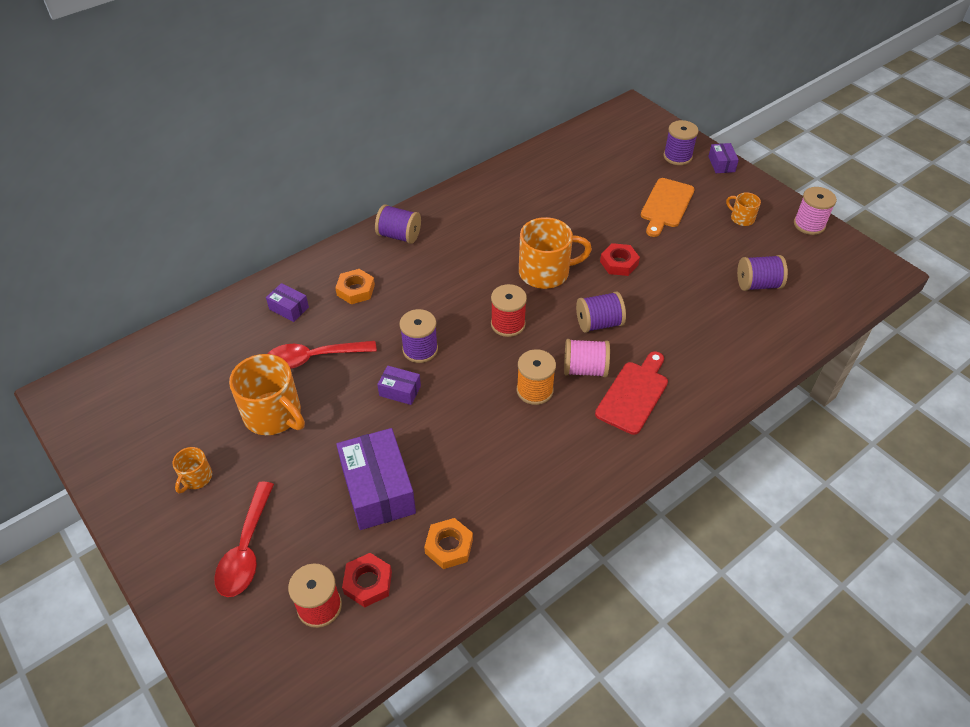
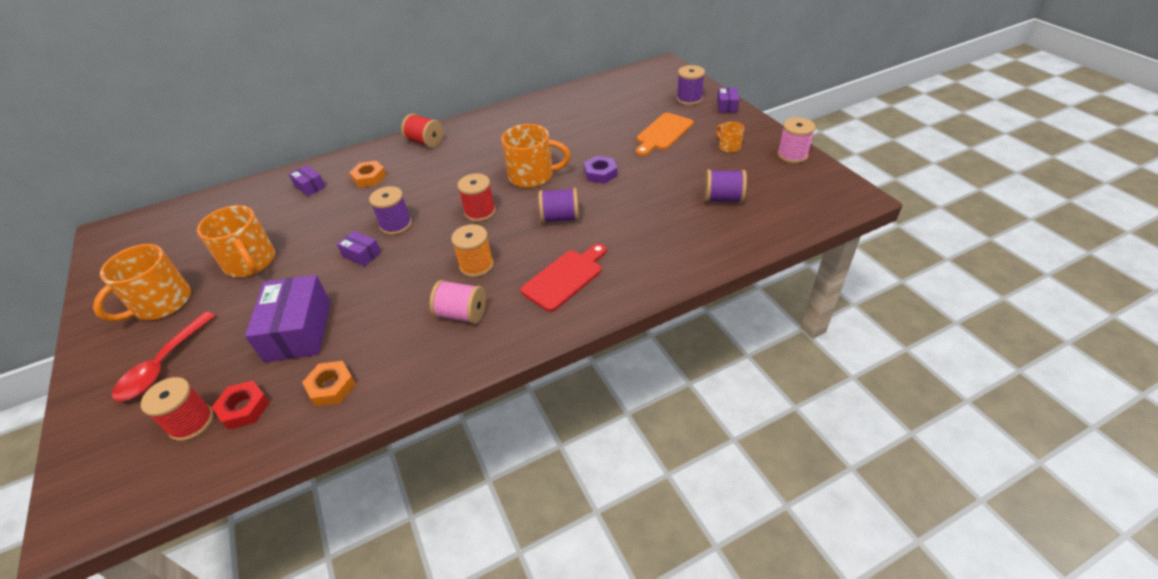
camera: 15 degrees right, 5 degrees down
orange mug [173,447,212,494] -> orange mug [93,244,191,322], size x1.99
red spoon [268,341,377,369] -> none
purple spool [375,204,421,244] -> red spool [401,114,443,148]
pink spool [564,339,610,377] -> pink spool moved to [430,280,486,324]
red nut [600,243,640,276] -> purple nut [584,156,617,184]

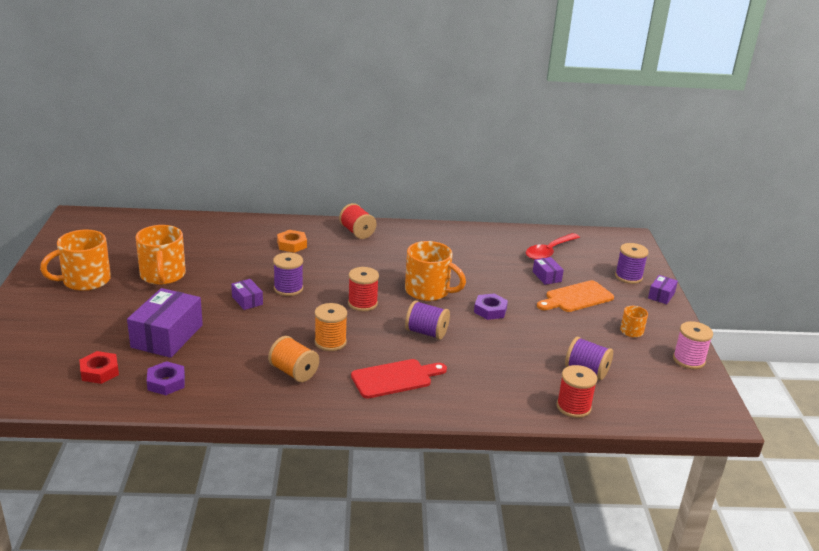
camera: 20 degrees right, 15 degrees down
red spoon [112,312,216,402] -> red spoon moved to [526,233,580,260]
red spool [141,377,214,441] -> red spool moved to [557,365,597,418]
purple box [289,165,325,196] -> purple box moved to [533,257,564,285]
orange nut [302,361,356,406] -> purple nut [147,361,185,395]
pink spool [430,280,486,324] -> orange spool [268,336,319,382]

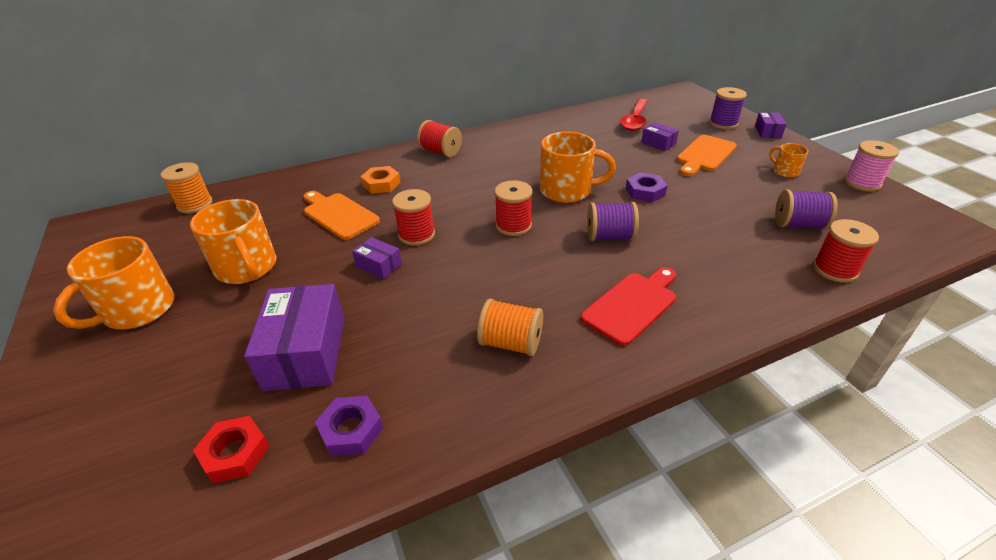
camera: 20 degrees left, 10 degrees up
purple spool [273,252,303,296] -> red spool [392,189,435,246]
orange spool [315,303,347,351] -> orange spool moved to [161,162,213,213]
none -> orange cutting board [304,191,380,240]

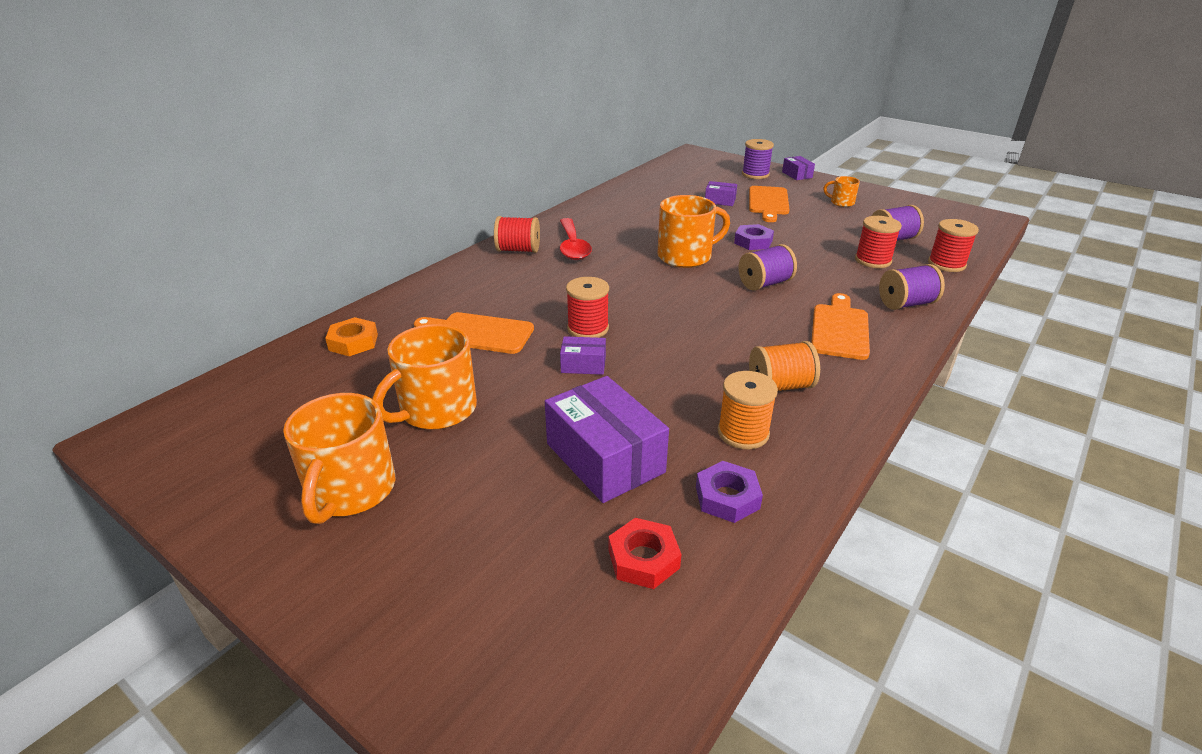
camera: 30 degrees left, 5 degrees down
orange spool [161,162,213,213] -> orange spool moved to [718,371,778,449]
orange mug [190,199,276,284] -> orange mug turned 105 degrees clockwise [372,324,477,430]
orange nut [361,166,401,194] -> orange nut moved to [325,317,378,356]
red spool [494,180,533,236] -> red spool moved to [855,216,902,268]
red cutting board [581,267,676,346] -> orange cutting board [811,293,870,360]
red spoon [620,99,648,131] -> red spoon moved to [560,218,592,260]
pink spool [844,140,899,192] -> none
none -> purple spool [879,264,945,310]

